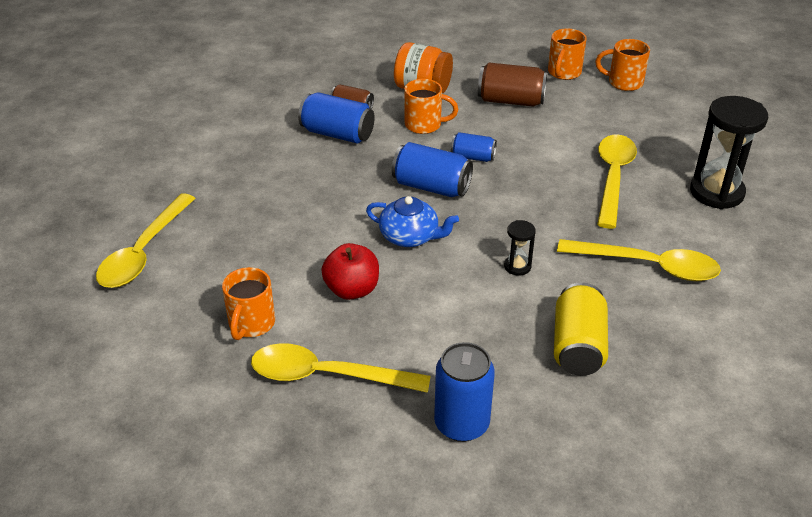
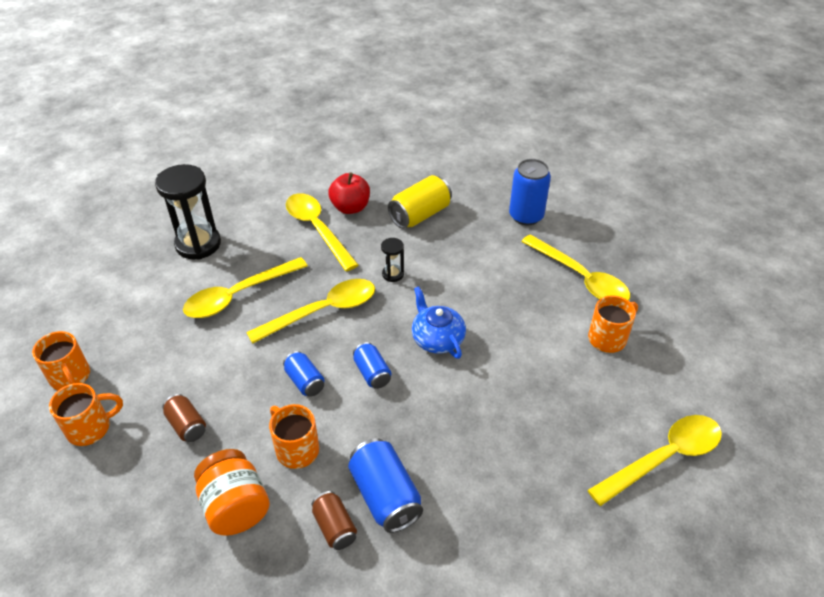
camera: 140 degrees left, 5 degrees up
red apple [321,243,379,300] -> red apple moved to [328,173,370,214]
blue can [392,142,473,197] -> blue can [353,342,391,389], size x0.60
brown can [478,63,547,107] -> brown can [163,394,206,442], size x0.60
none -> yellow spoon [246,279,375,344]

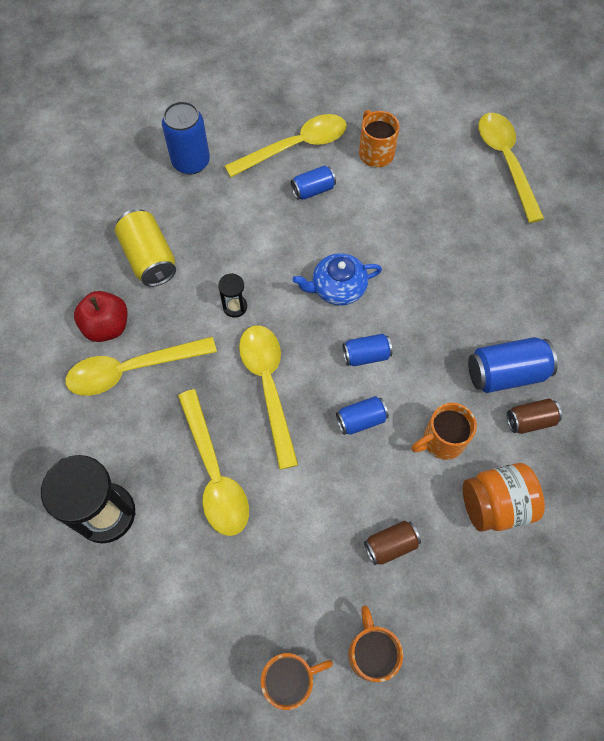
camera: 75 degrees left, 20 degrees up
none -> blue can [291,165,336,200]

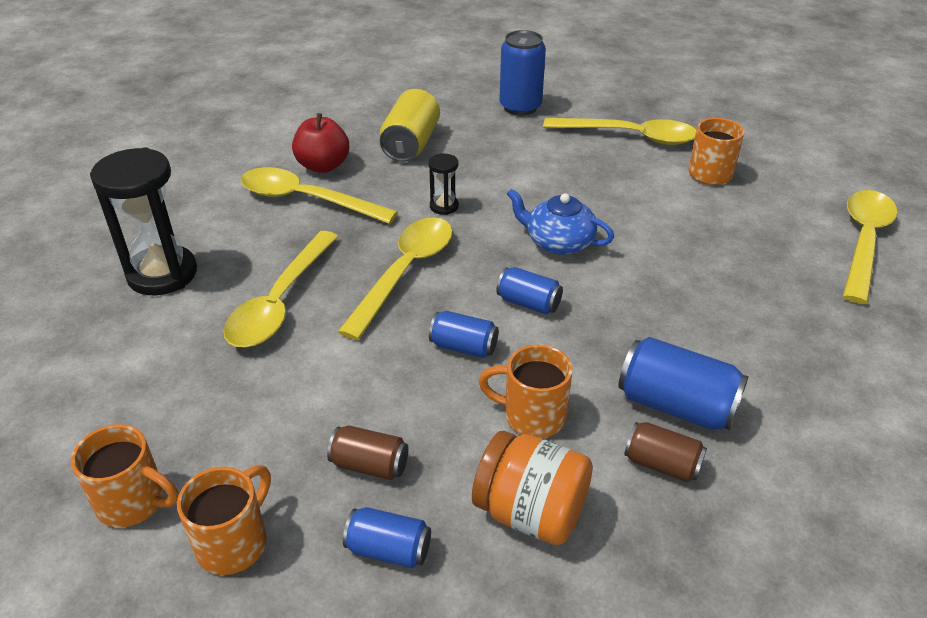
camera: 40 degrees right, 25 degrees down
blue can [291,165,336,200] -> blue can moved to [343,507,431,568]

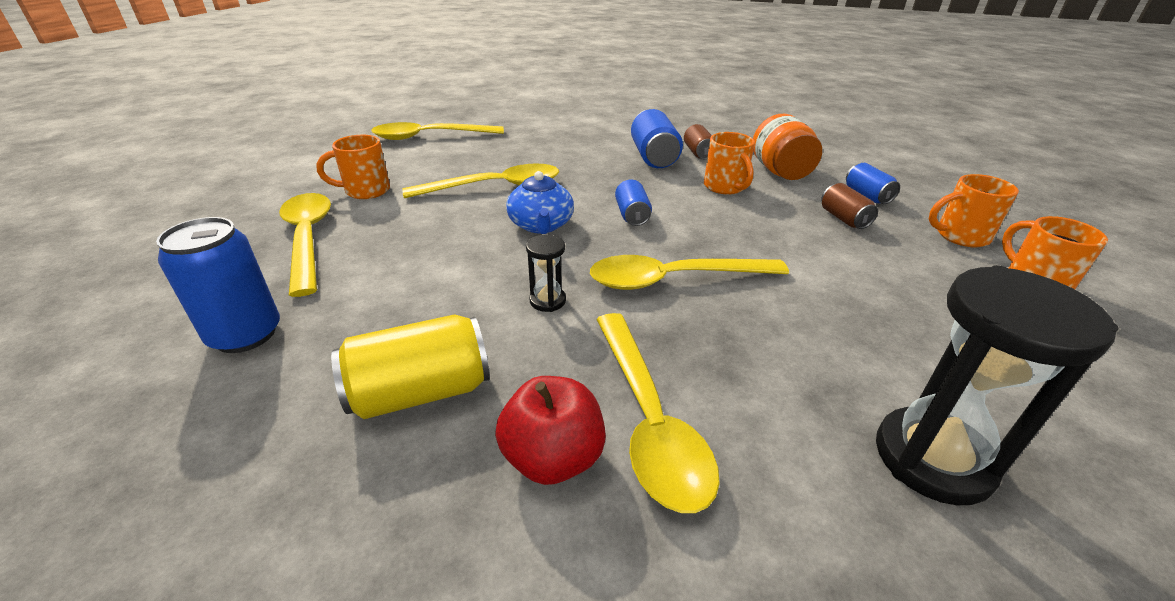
camera: 125 degrees left, 5 degrees down
yellow spoon [223,231,338,347] -> yellow spoon moved to [402,163,559,198]
blue can [429,311,499,358] -> none

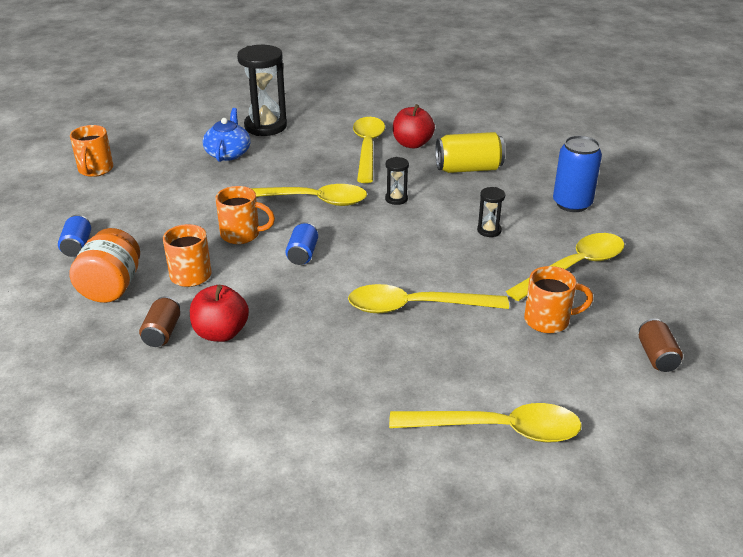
camera: 165 degrees left, 0 degrees up
yellow spoon [279,193,331,297] -> yellow spoon turned 120 degrees counterclockwise [506,233,624,301]
blue teapot [506,171,574,234] -> blue teapot moved to [203,108,251,162]
blue can [631,109,683,168] -> red apple [190,285,249,342]
brown can [821,183,878,229] -> brown can moved to [639,319,683,372]
orange mug [929,174,1019,247] -> orange mug moved to [215,186,275,244]
none -> black hourglass [477,187,505,237]

